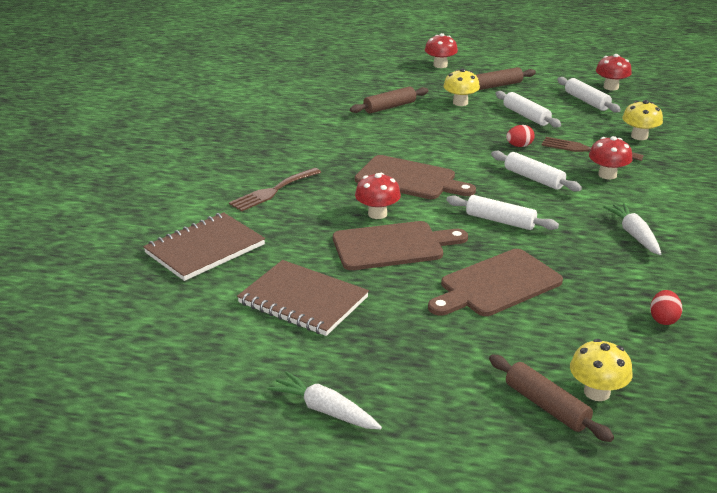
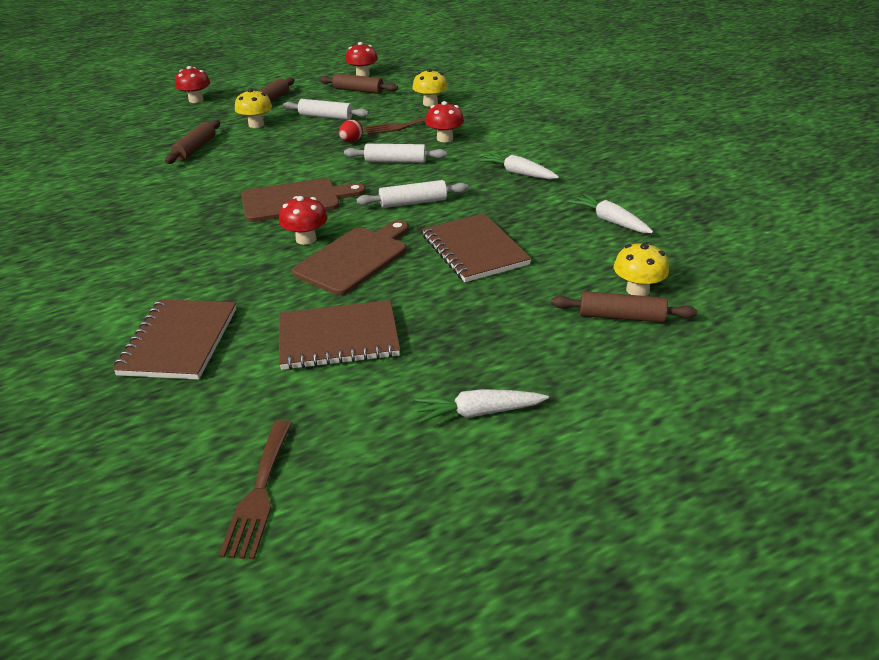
camera: 40 degrees left, 5 degrees up
brown fork [229,168,321,212] -> brown fork moved to [219,420,292,559]
brown cutting board [428,249,563,316] -> brown notebook [422,213,532,282]
white rolling pin [557,77,621,113] -> brown rolling pin [319,73,398,94]
red egg [650,290,682,325] -> white carrot [569,194,653,233]

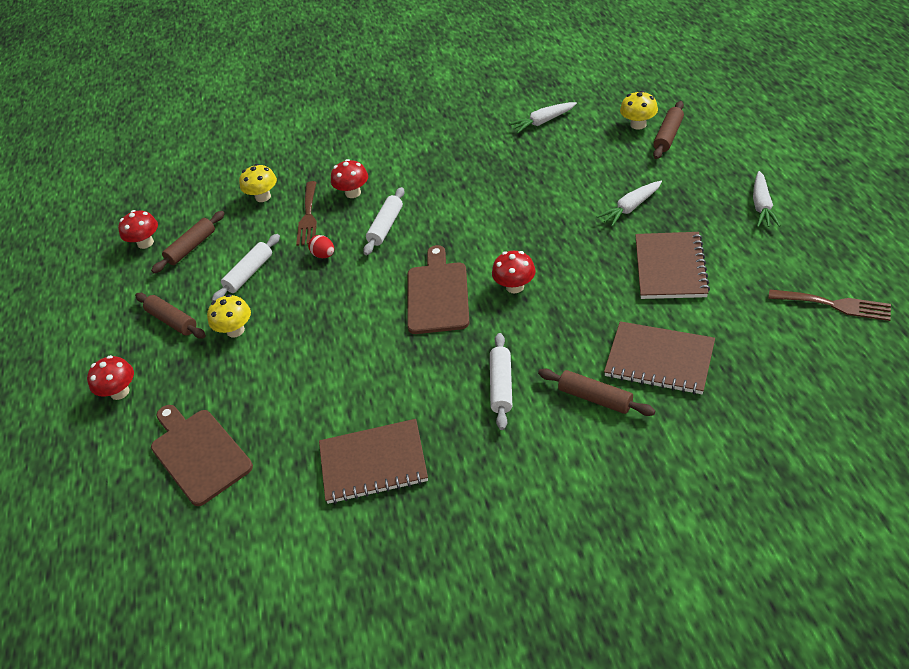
camera: 70 degrees left, 10 degrees up
brown rolling pin [165,120,220,164] -> brown rolling pin moved to [538,369,655,416]
brown cutting board [292,220,409,295] -> brown cutting board moved to [151,405,253,506]
white rolling pin [356,180,468,208] -> white rolling pin moved to [490,333,512,430]
brown notebook [422,213,532,282] -> brown notebook moved to [319,419,428,504]
white carrot [479,152,559,179] -> white carrot moved to [597,181,662,227]

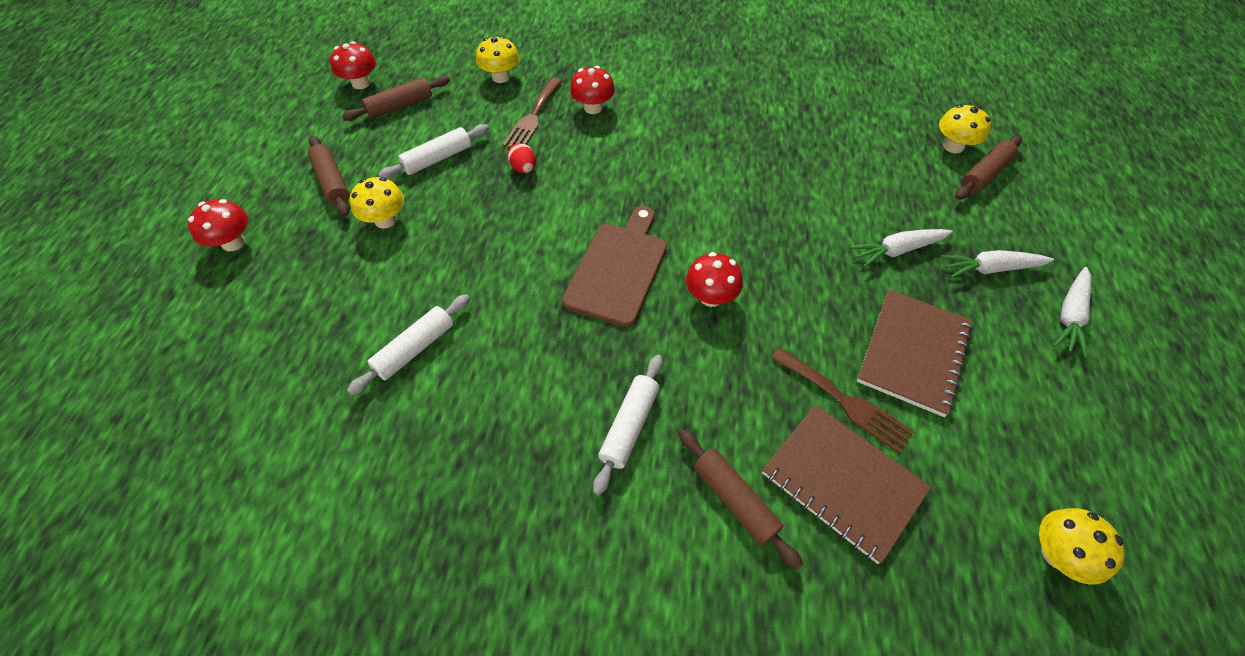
camera: 15 degrees right, 10 degrees up
brown cutting board [151,405,253,506] -> none
brown notebook [319,419,428,504] -> none
white rolling pin [363,187,405,255] -> white rolling pin moved to [347,294,470,395]
white carrot [508,102,577,134] -> white carrot moved to [941,250,1054,278]
brown fork [768,289,891,321] -> brown fork moved to [771,347,914,453]
none -> yellow mushroom [1039,508,1125,585]

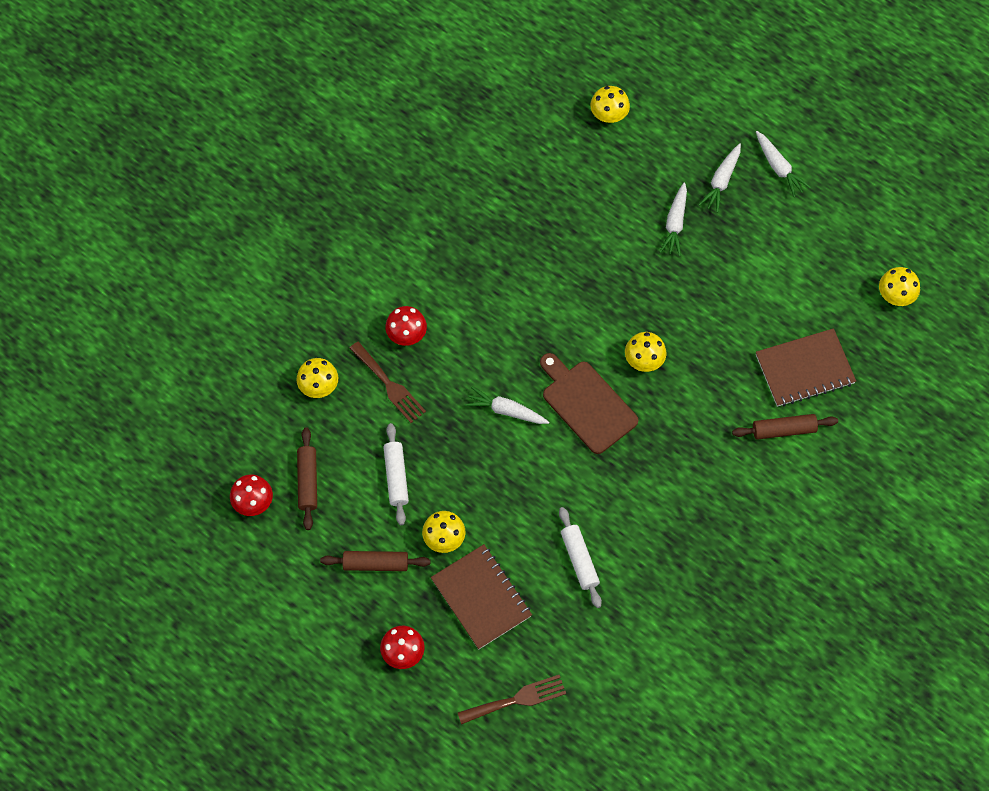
camera: 60 degrees left, 10 degrees up
red egg [508,143,536,173] -> none
white rolling pin [593,355,663,495] -> none
red mushroom [686,252,743,307] -> yellow mushroom [625,332,666,372]
brown fork [771,347,914,453] -> brown fork moved to [458,675,566,725]
brown notebook [857,290,973,417] -> brown notebook moved to [431,544,532,649]
brown rolling pin [955,136,1022,200] -> none
none -> white carrot [465,387,549,424]

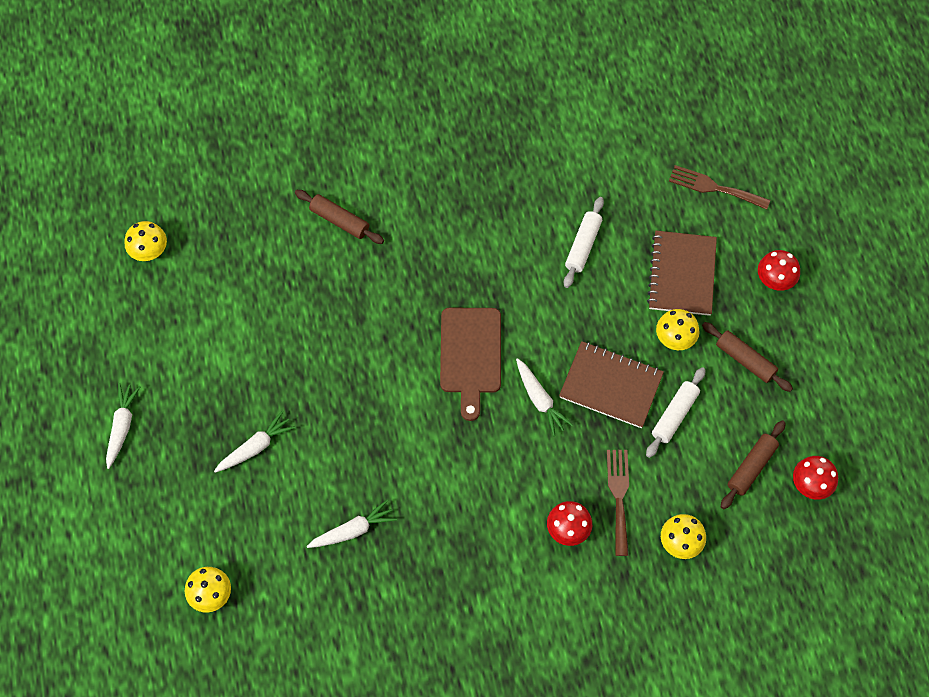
camera: 140 degrees left, 0 degrees up
yellow mushroom [625,332,666,372] -> none
white carrot [699,143,741,213] -> white carrot moved to [306,500,397,548]
brown notebook [756,328,856,407] -> brown notebook moved to [559,341,664,428]

